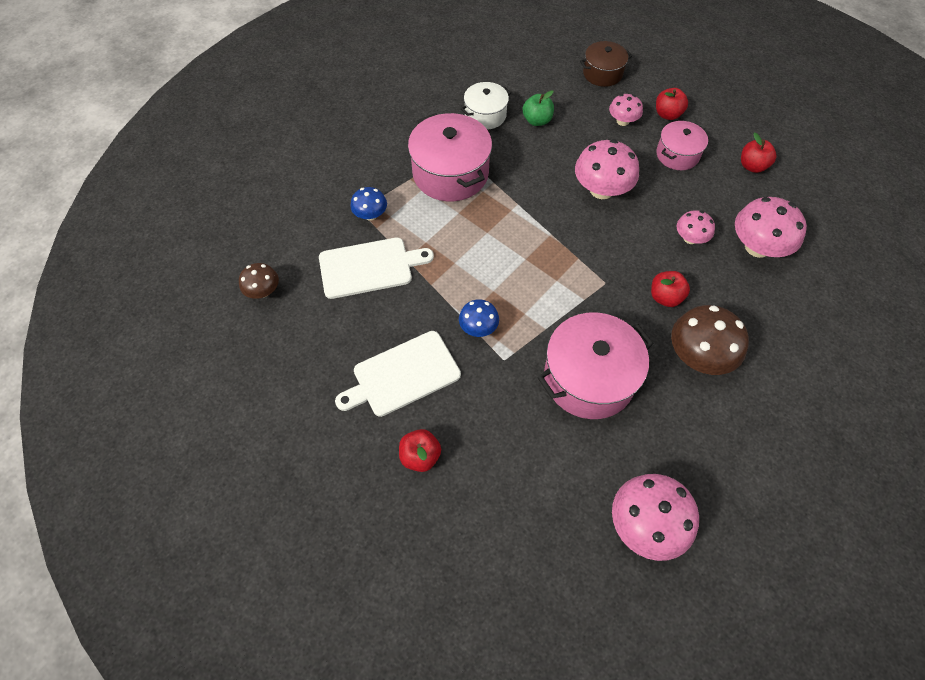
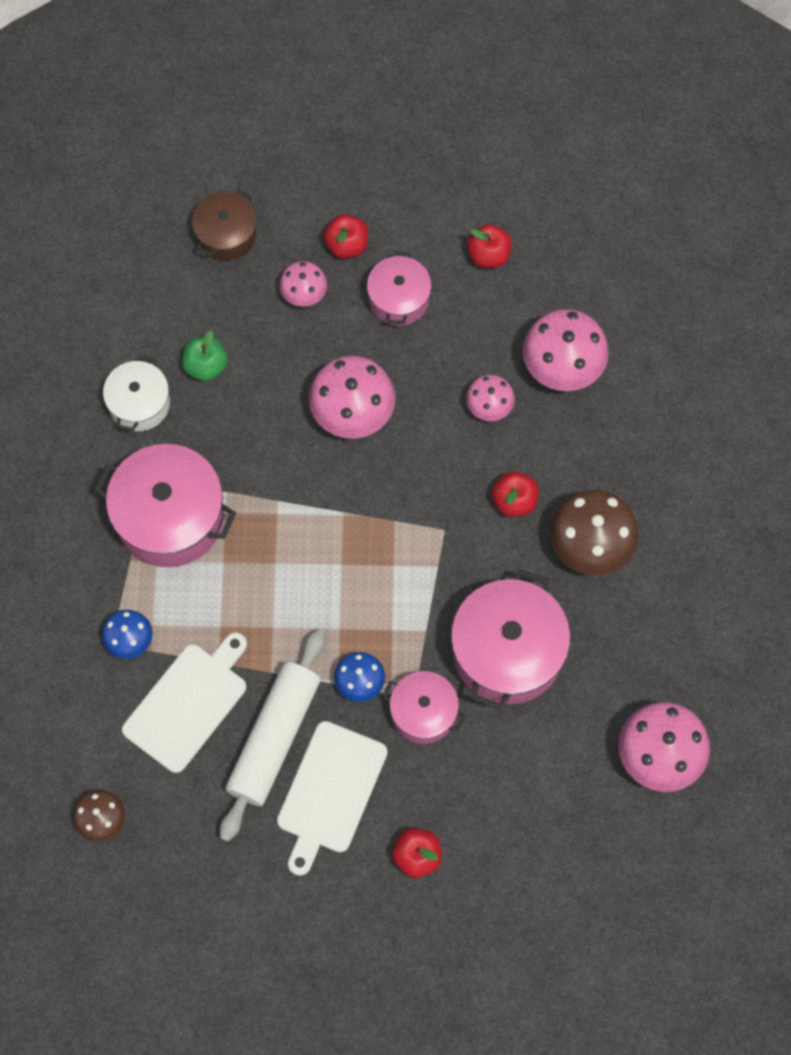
camera: 40 degrees left, 10 degrees up
none -> white rolling pin [220,629,325,842]
none -> pink pot [383,671,466,744]

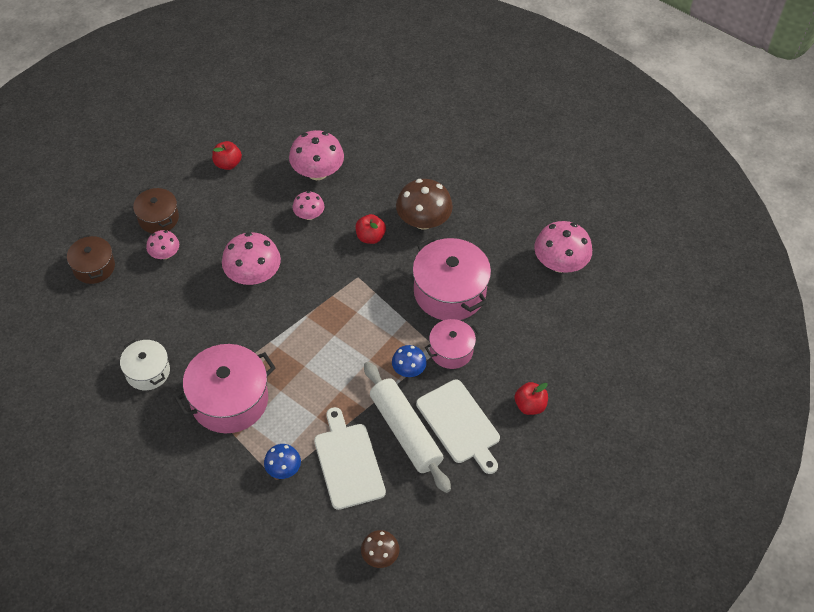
camera: 55 degrees left, 15 degrees down
green apple [182,330,228,381] -> none
red apple [324,214,368,259] -> brown pot [133,188,179,234]
pink pot [367,251,432,326] -> none

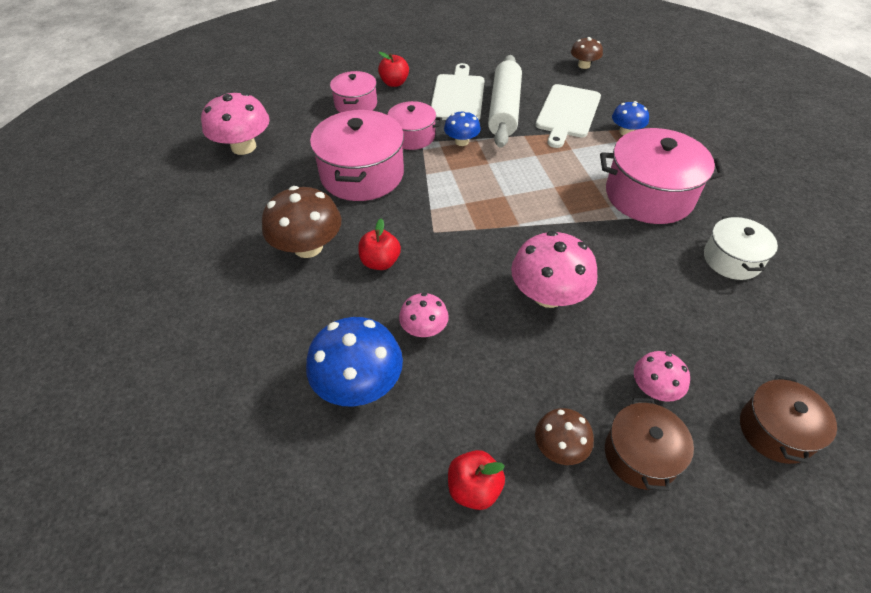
camera: 140 degrees left, 5 degrees down
pink mushroom [289,130,344,180] -> blue mushroom [306,317,403,407]
none -> pink pot [330,71,377,113]
none -> brown mushroom [535,408,594,465]

